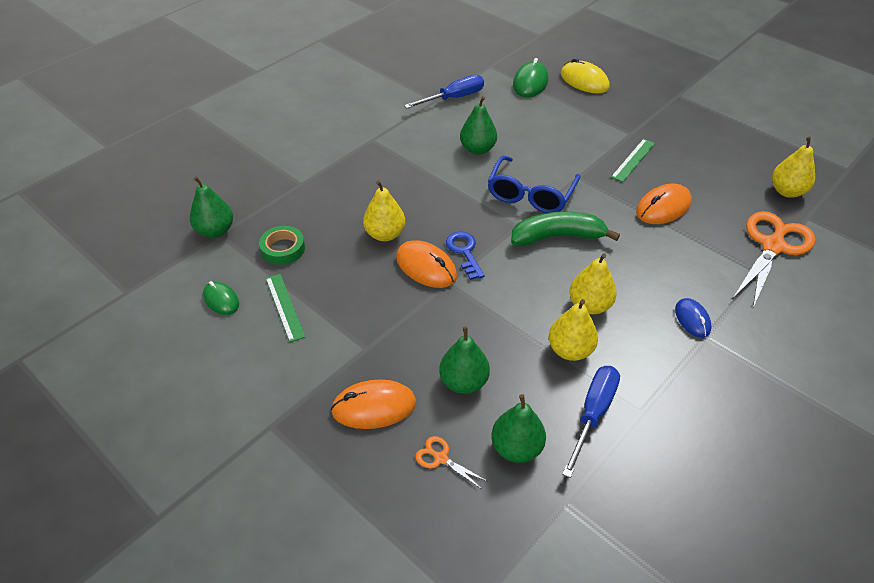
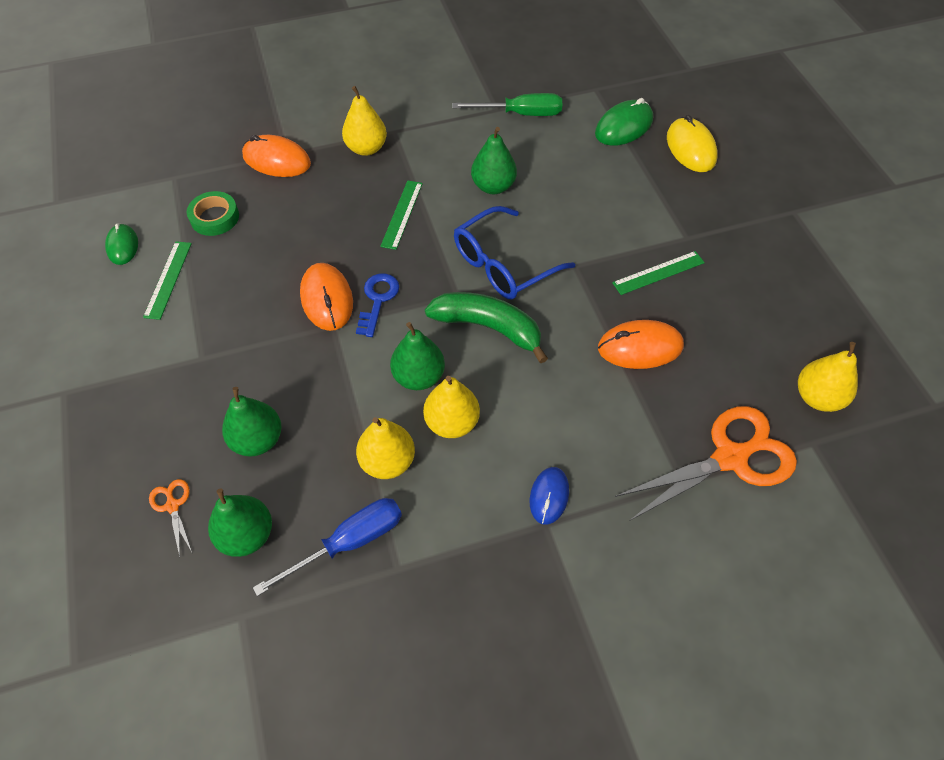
camera: 30 degrees right, 10 degrees up
green pear [190,177,233,238] -> green pear moved to [390,322,445,390]
orange mouse [331,379,416,429] -> orange mouse moved to [242,135,311,177]
yellow pear [363,181,405,241] -> yellow pear moved to [342,86,387,156]
blue screwdriver [404,75,484,109] -> green screwdriver [452,93,562,116]
none -> green ruler [380,180,423,250]

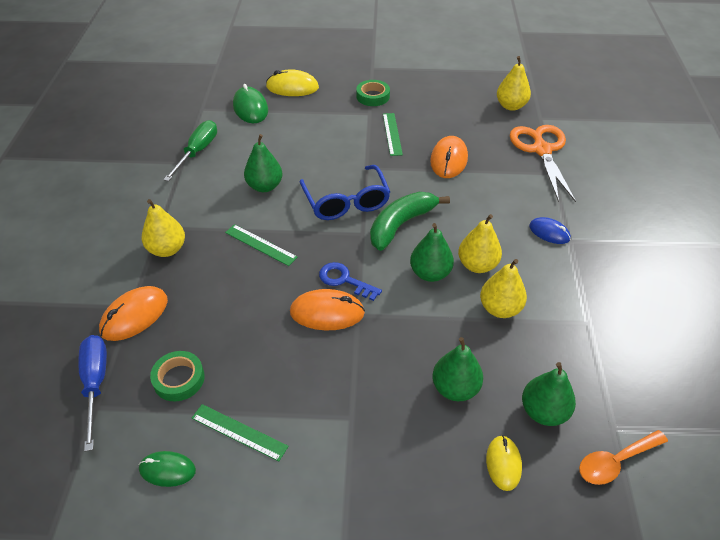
camera: 70 degrees left, 10 degrees down
orange scissors [149,479,192,557] -> yellow mouse [486,435,522,491]
blue screwdriver [253,498,402,596] -> blue screwdriver moved to [79,335,107,452]
none -> green tape [356,80,390,106]
none -> orange spoon [579,430,668,485]

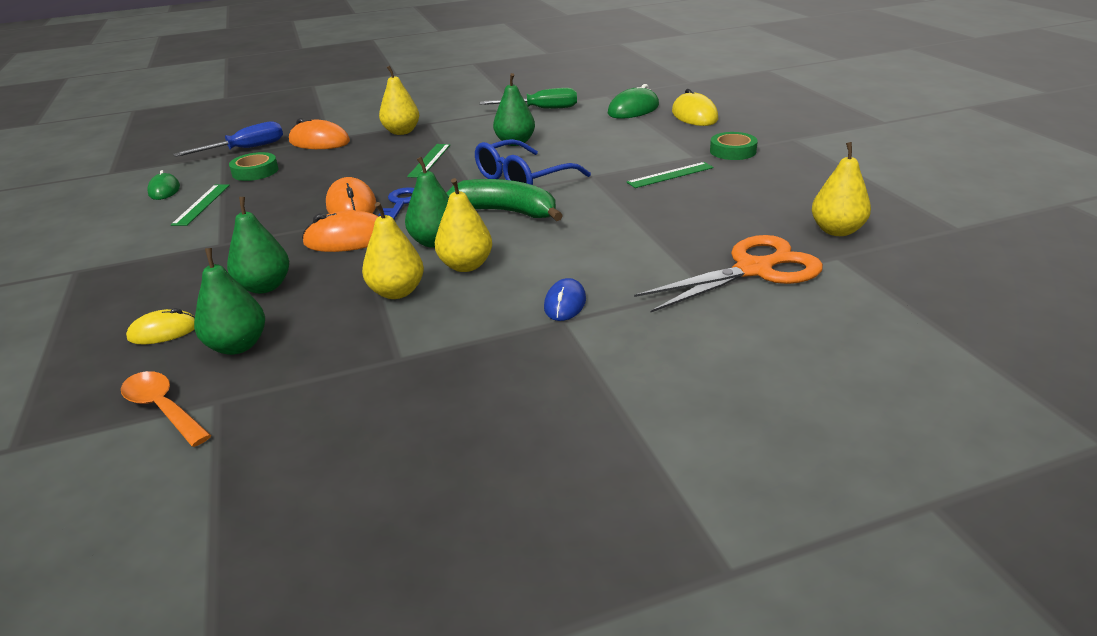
camera: 70 degrees right, 15 degrees down
orange mouse [430,136,468,178] -> orange mouse moved to [302,210,379,252]

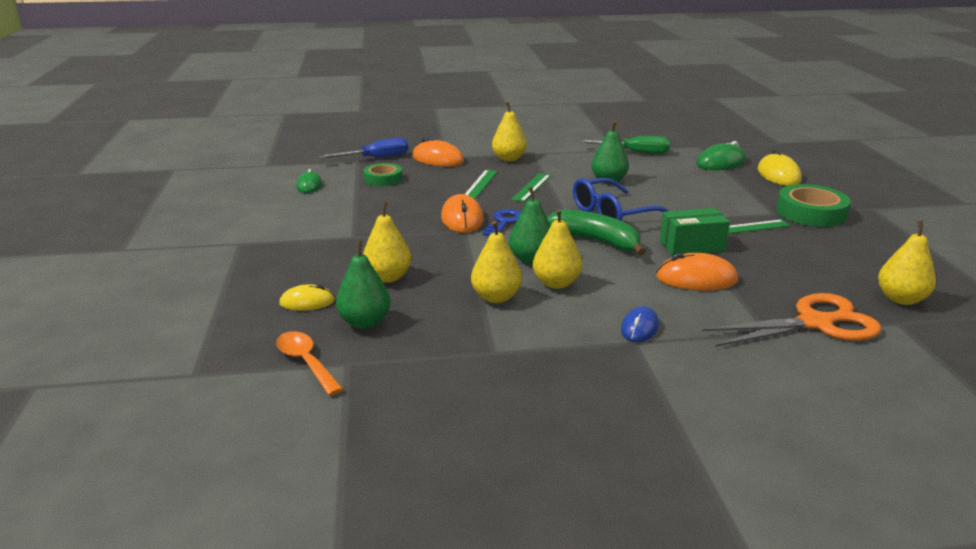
camera: 10 degrees right, 5 degrees down
green ruler [171,184,230,226] -> green ruler moved to [465,170,497,199]
green pear [227,197,289,294] -> yellow pear [363,202,411,283]
orange mouse [302,210,379,252] -> orange mouse moved to [656,253,738,291]
green tape [710,132,758,160] -> green tape [776,184,851,227], size x1.58
none -> green box [660,208,730,256]

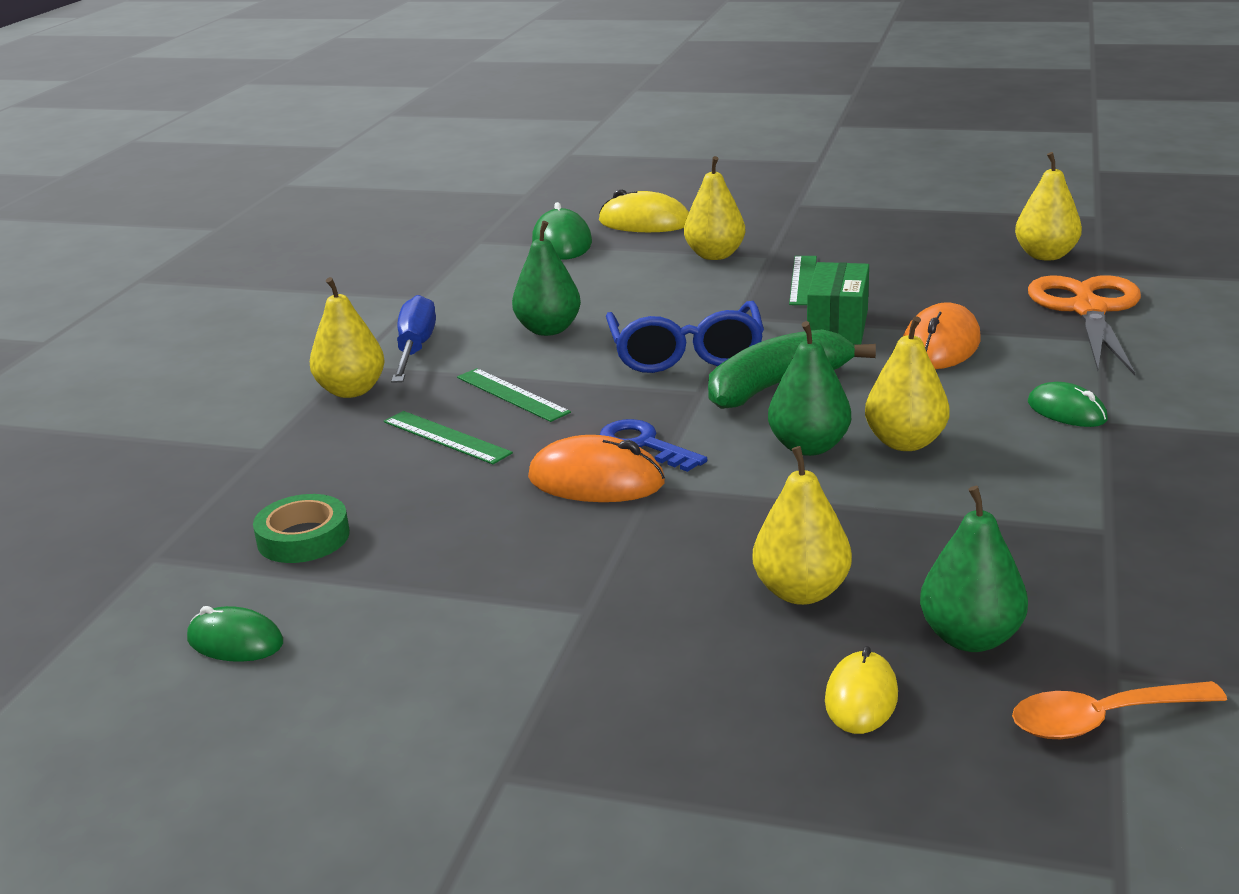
camera: 65 degrees left, 0 degrees up
blue screwdriver [319,138,409,159] -> blue screwdriver moved to [391,295,436,383]
orange mouse [413,138,464,167] -> none
yellow pear [471,221,522,303] -> yellow pear moved to [684,156,745,260]
green screwdriver [580,136,670,154] -> none
blue mouse [621,306,659,342] -> green mouse [1028,382,1108,427]
green tape [776,184,851,227] -> none

